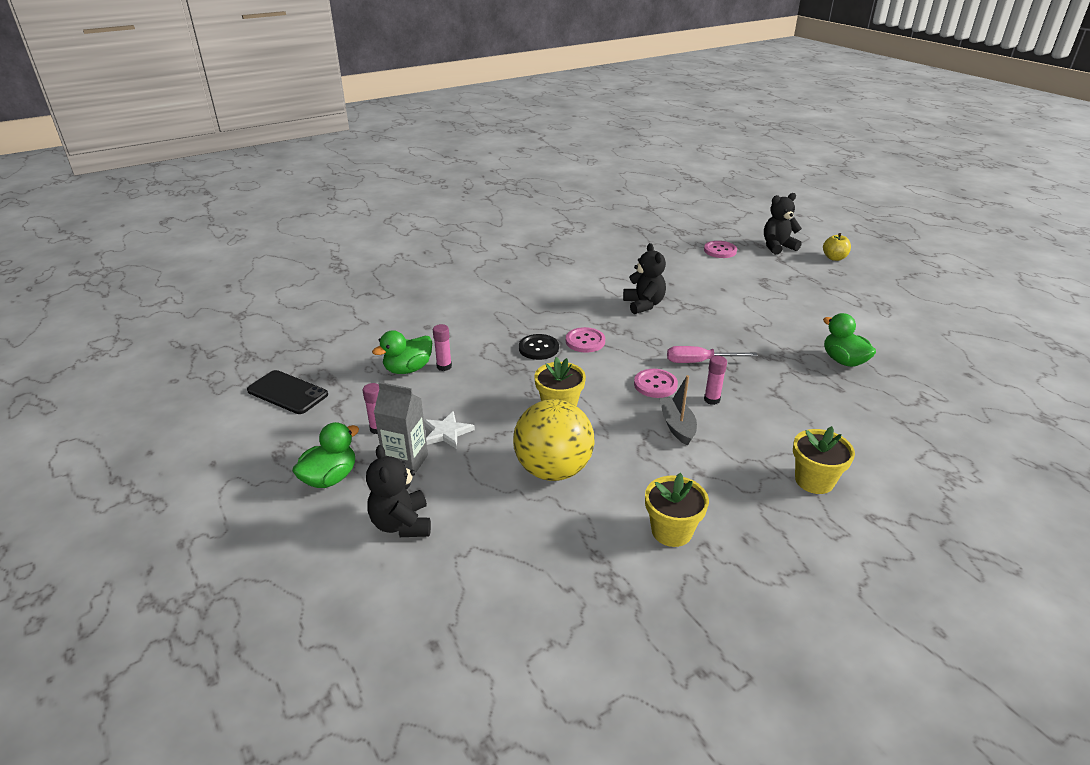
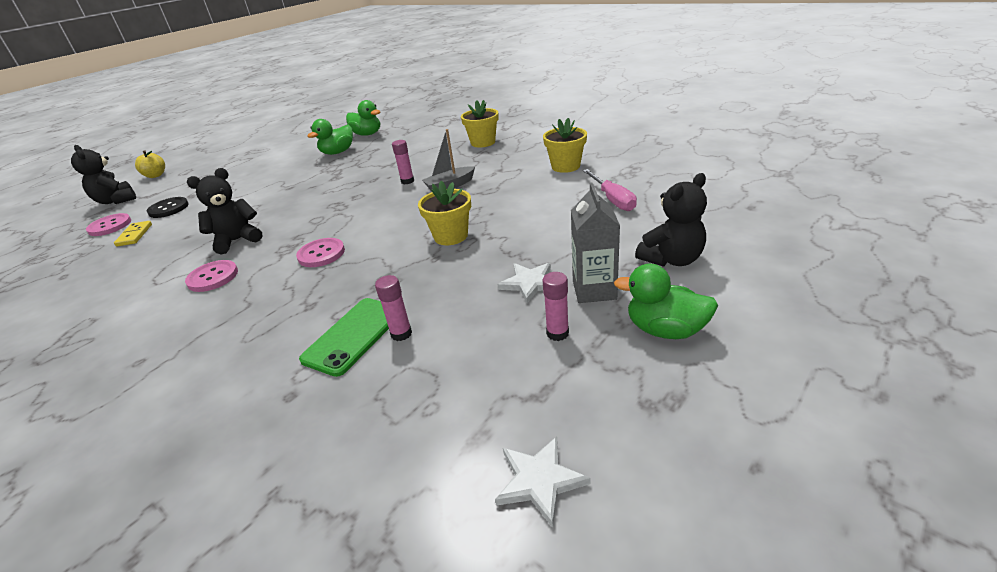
camera: 105 degrees left, 0 degrees up
black phone [247,370,328,414] -> white star [495,436,591,528]
green duck [372,330,432,374] -> green duck moved to [346,100,380,136]
yellow ball [513,399,594,481] -> none
black button [519,334,559,360] -> black button moved to [147,197,189,218]
pink button [634,369,678,398] -> pink button moved to [185,260,238,292]
pink screwdriver [667,346,758,363] -> pink screwdriver moved to [583,169,637,211]
none -> yellow domino [114,221,152,247]
none -> green phone [299,298,389,377]

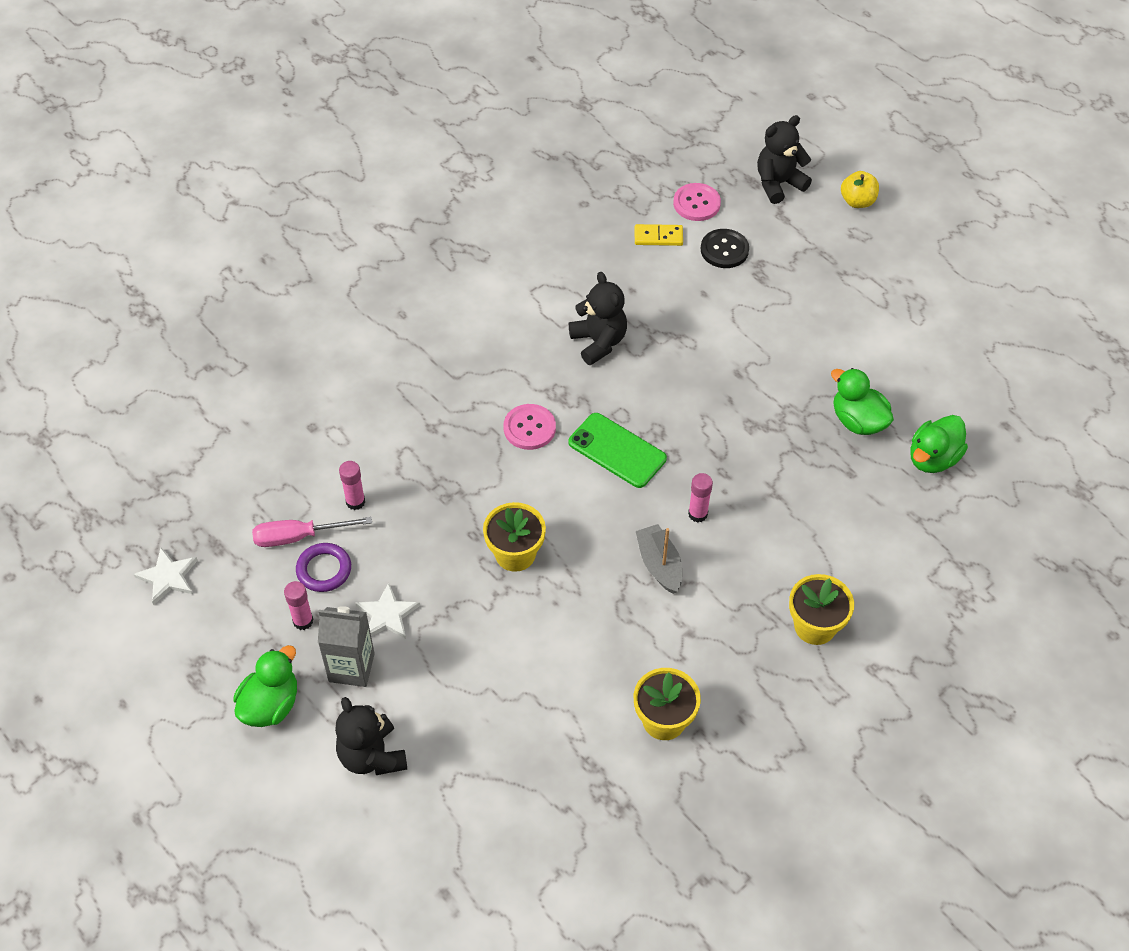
camera: 95 degrees right, 20 degrees up
pink button [185,260,238,292] -> none
green phone [299,298,389,377] -> green phone moved to [568,413,667,488]
pink screwdriver [583,169,637,211] -> pink screwdriver moved to [252,517,372,547]
none -> purple ring [296,543,351,592]

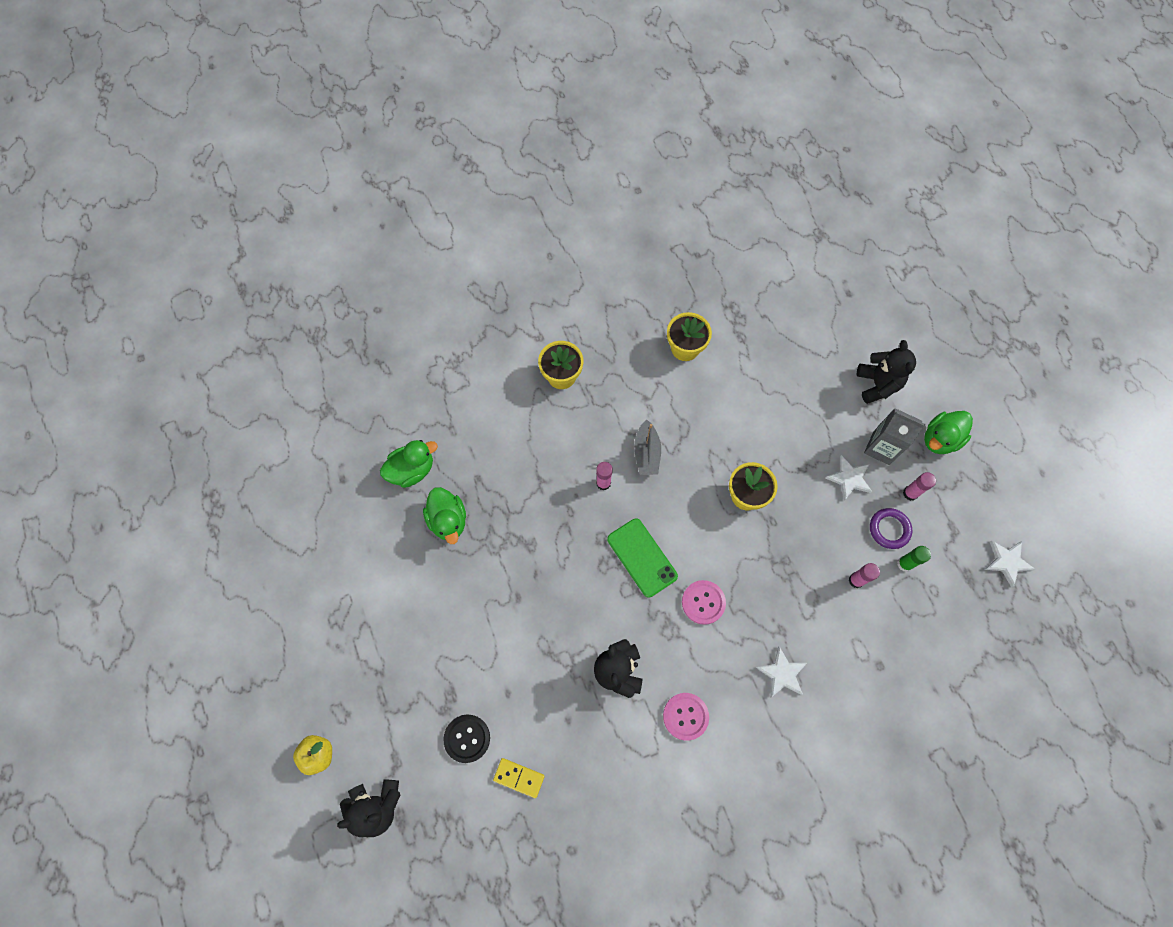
camera: 160 degrees left, 15 degrees up
pink screwdriver [252,517,372,547] -> green glue stick [897,546,931,572]
pink button [673,183,721,221] -> pink button moved to [663,693,709,741]
none -> white star [756,646,807,698]

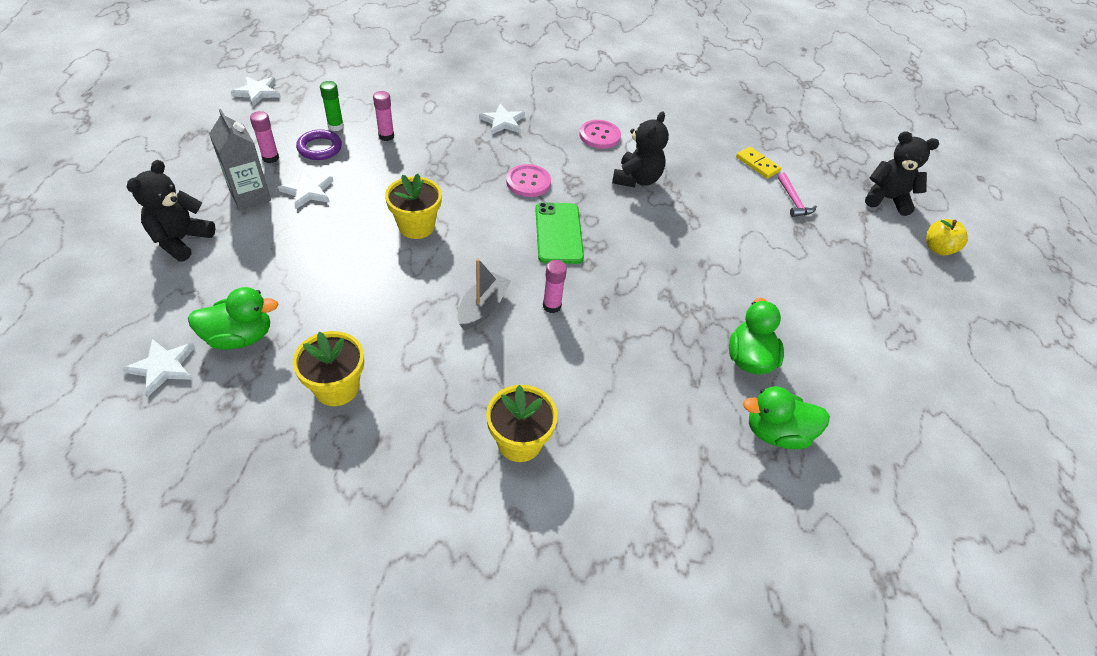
camera: 155 degrees left, 20 degrees down
black button [443,714,490,763] -> pink hammer [778,173,817,217]
green duck [924,411,973,454] -> green duck moved to [188,287,279,350]
none -> white star [122,339,195,396]

